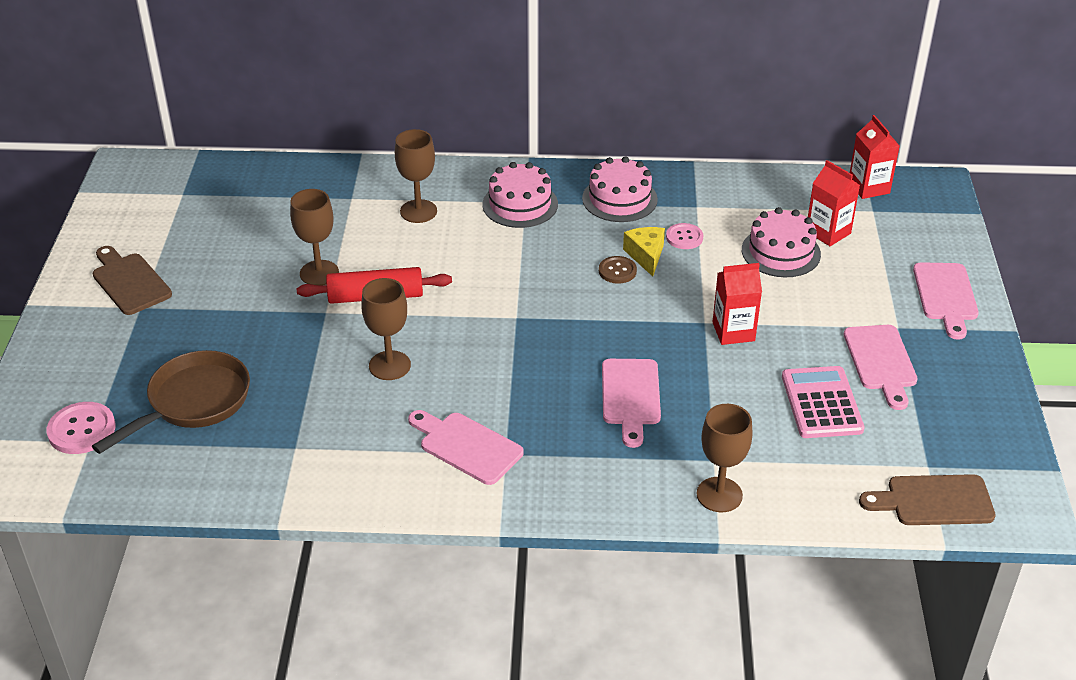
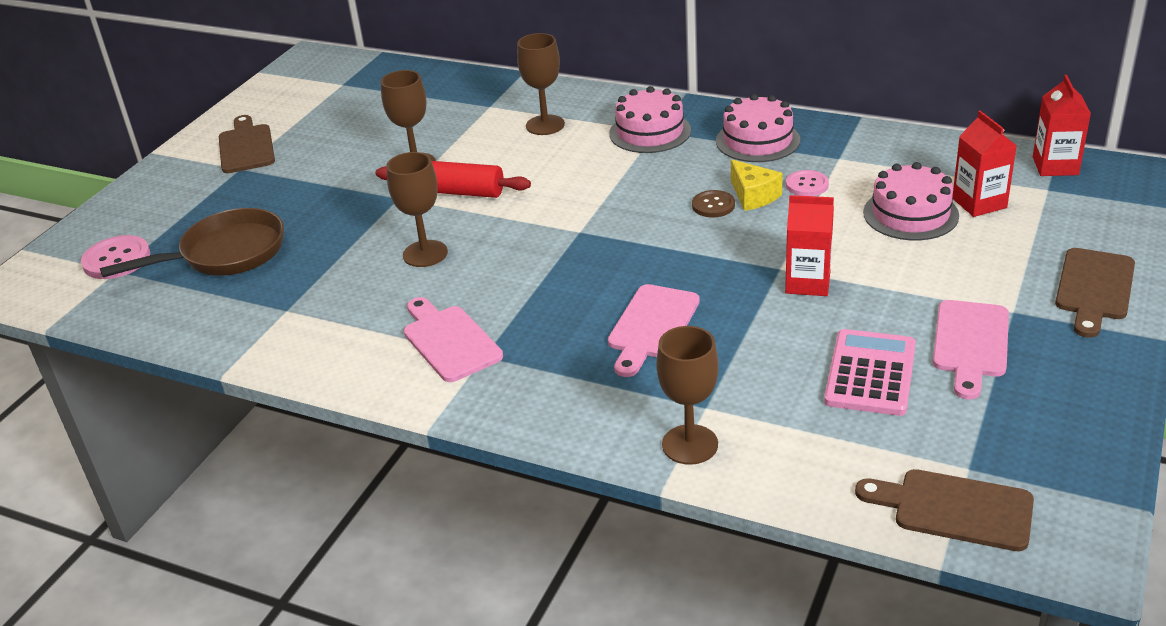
camera: 25 degrees right, 5 degrees down
yellow cheese [623,227,665,276] -> yellow cheese turned 135 degrees clockwise [731,159,783,211]
pink cutting board [913,262,979,340] -> brown cutting board [1055,248,1135,338]

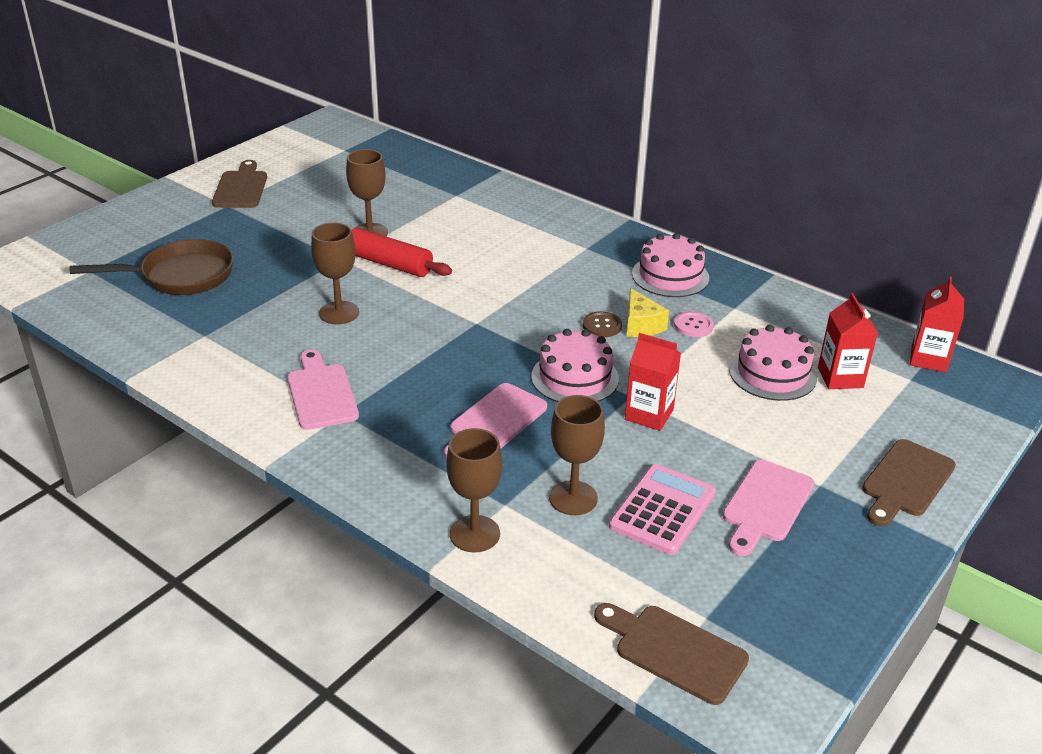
camera: 10 degrees right, 0 degrees up
pink button [81,235,150,279] -> none
brown goblet [517,33,565,135] -> brown goblet moved to [549,395,605,515]
pink cake [609,86,691,153] -> pink cake moved to [531,329,619,402]

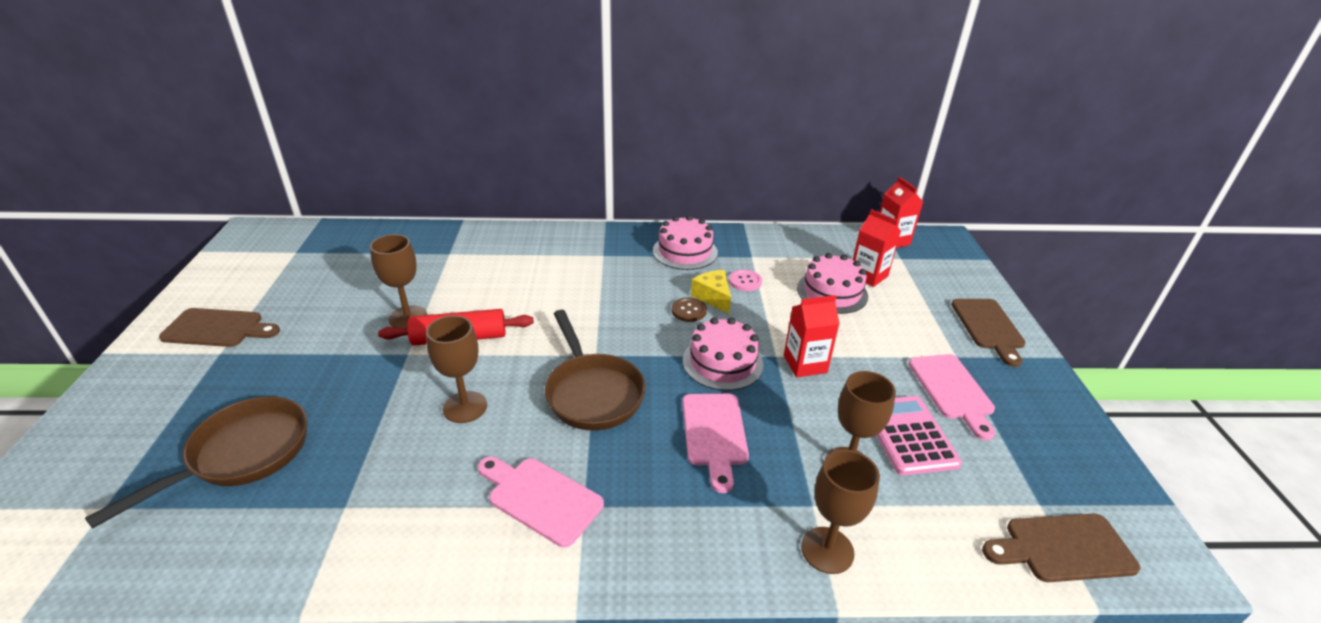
camera: 40 degrees left, 0 degrees up
brown cutting board [212,160,267,208] -> brown cutting board turned 135 degrees clockwise [159,308,280,347]
yellow cheese [627,288,669,337] -> yellow cheese turned 150 degrees counterclockwise [691,270,731,314]
none -> brown pan [545,310,646,431]

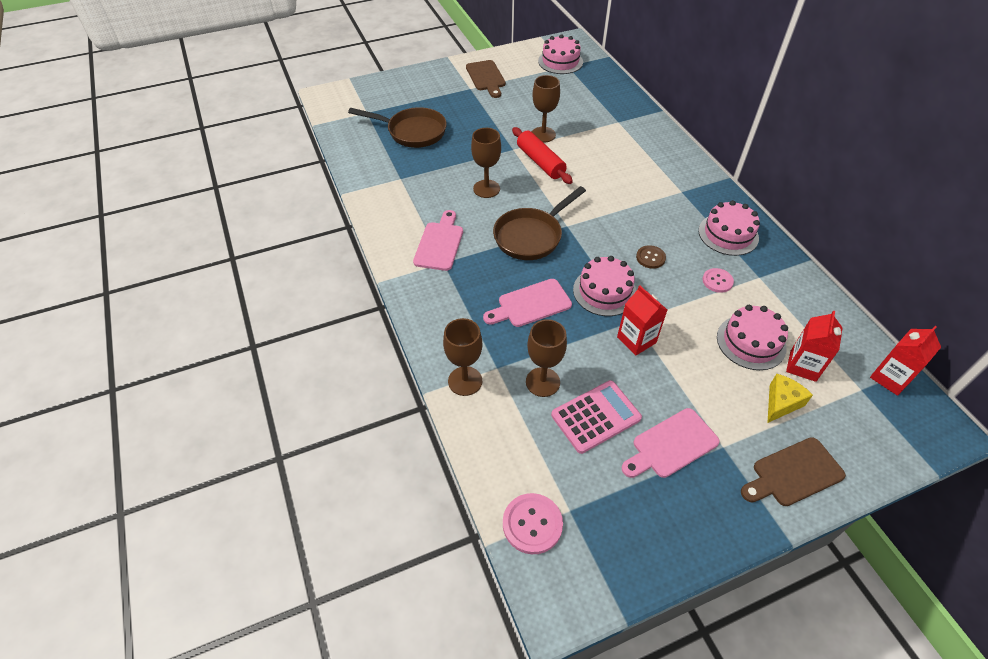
camera: 70 degrees right, 15 degrees up
yellow cheese [691,270,731,314] -> yellow cheese moved to [767,374,813,423]
brown cutting board [982,514,1140,582] -> pink button [503,493,563,554]
none -> pink cake [538,34,583,74]

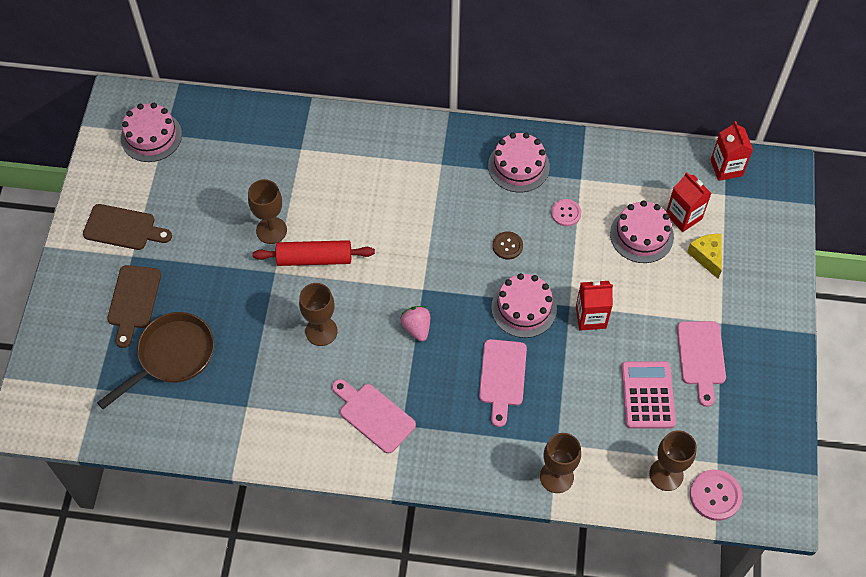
camera: 60 degrees left, 10 degrees up
brown pan [493,186,586,260] -> pink strawberry [401,306,430,341]
brown goblet [526,319,567,397] -> brown goblet moved to [649,430,697,491]
brown cutting board [741,437,846,506] -> brown cutting board moved to [107,265,161,348]

